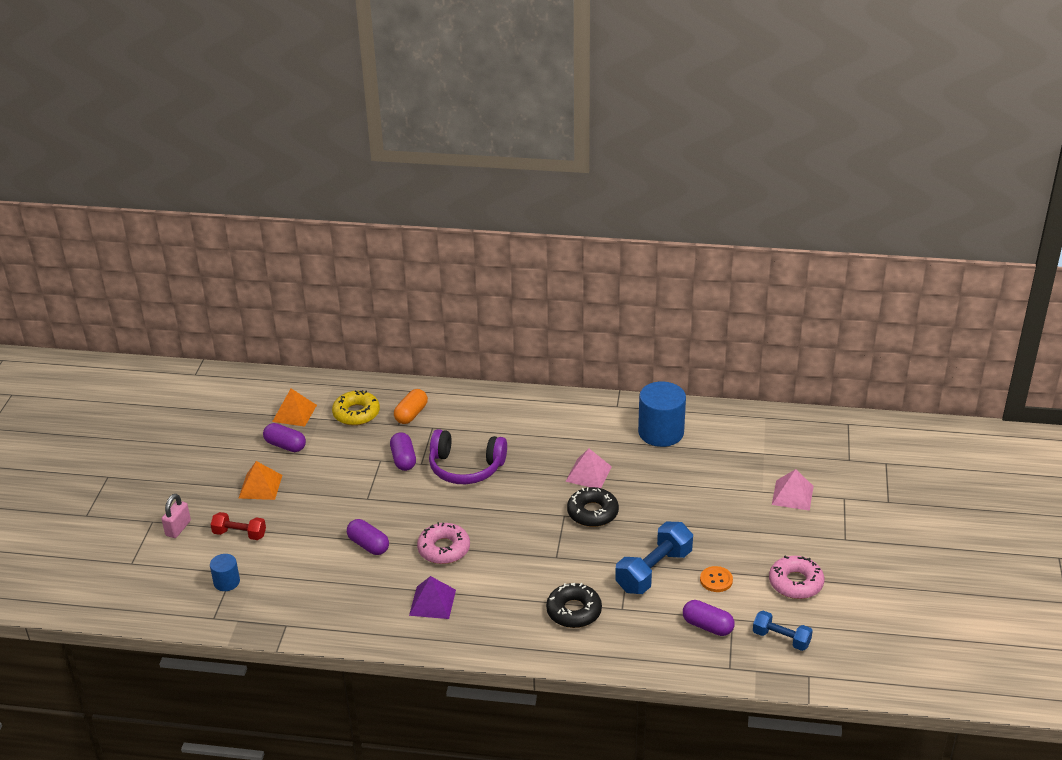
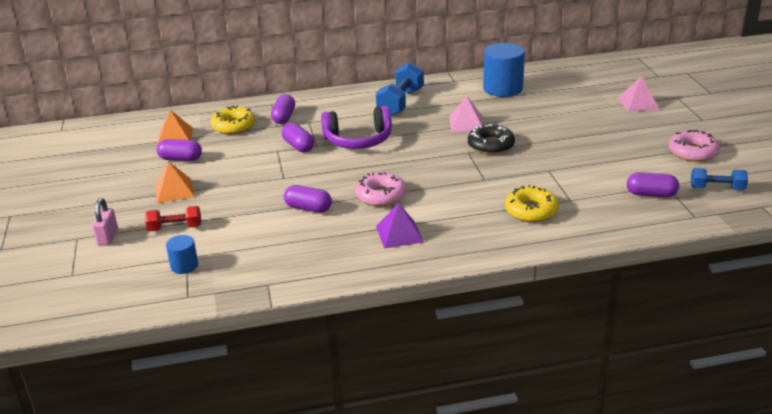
camera: 20 degrees left, 5 degrees down
orange capsule [394,389,428,424] -> purple capsule [271,94,295,124]
black donut [546,583,602,628] -> yellow donut [505,185,559,222]
blue dumbbell [615,521,693,594] -> blue dumbbell moved to [376,62,424,116]
orange button [700,566,733,592] -> none

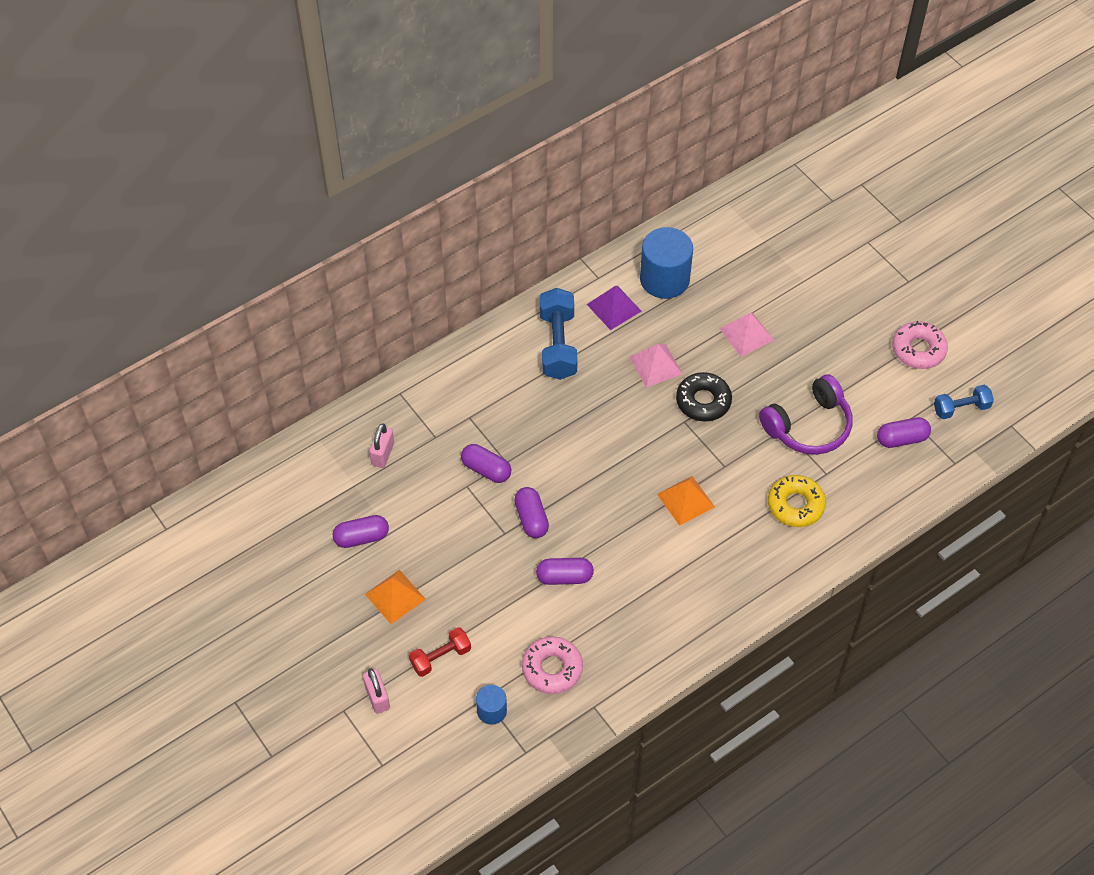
camera: 25 degrees left, 25 degrees up
orange pyramid [157,110,193,145] -> orange pyramid moved to [657,476,715,526]
yellow donut [211,105,255,134] -> pink padlock [369,423,394,468]
purple capsule [271,94,295,124] -> purple capsule moved to [514,487,549,538]
purple headphones [321,106,392,149] -> purple headphones moved to [759,374,852,455]
pink donut [355,172,406,207] -> pink donut moved to [522,636,583,694]
purple pyramid [376,203,424,249] -> purple pyramid moved to [587,286,641,330]
pink pyramid [618,76,659,112] -> pink pyramid moved to [719,313,774,357]

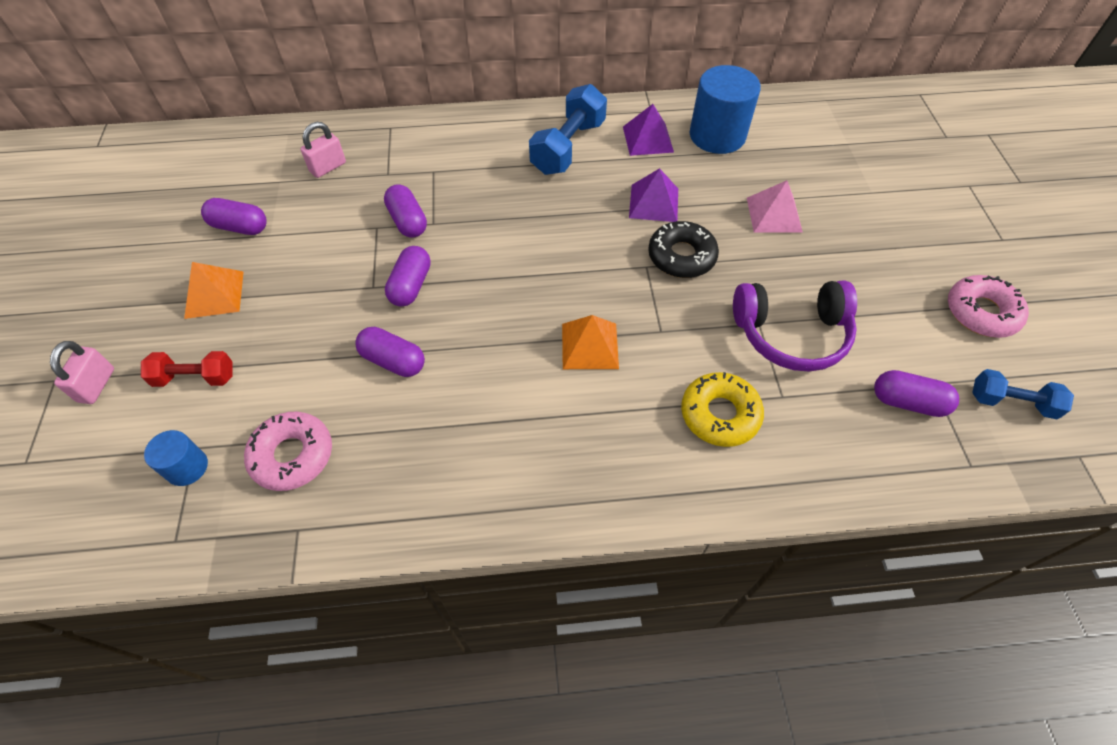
camera: 30 degrees right, 0 degrees up
pink pyramid [630,344,683,387] -> purple pyramid [629,168,678,222]

